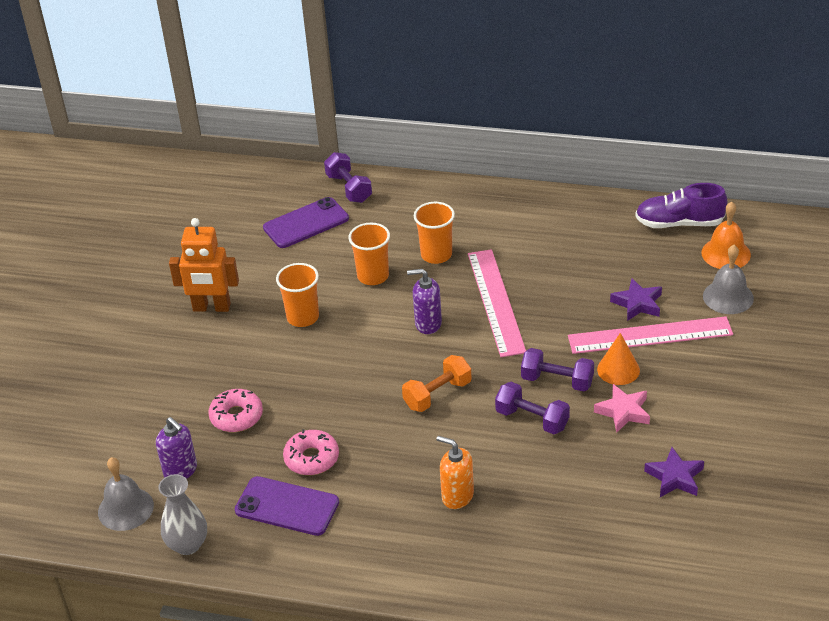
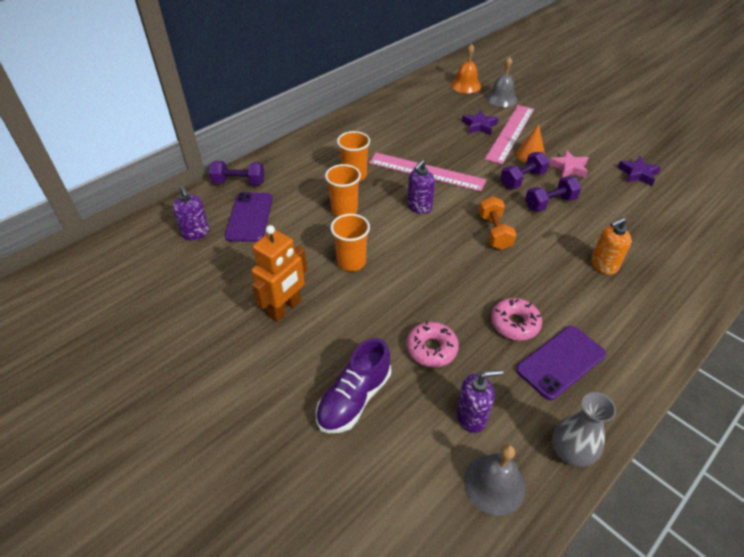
camera: 60 degrees left, 5 degrees up
purple shoe [635,183,727,228] -> purple shoe moved to [316,338,391,433]
none -> purple soap dispenser [172,186,210,241]

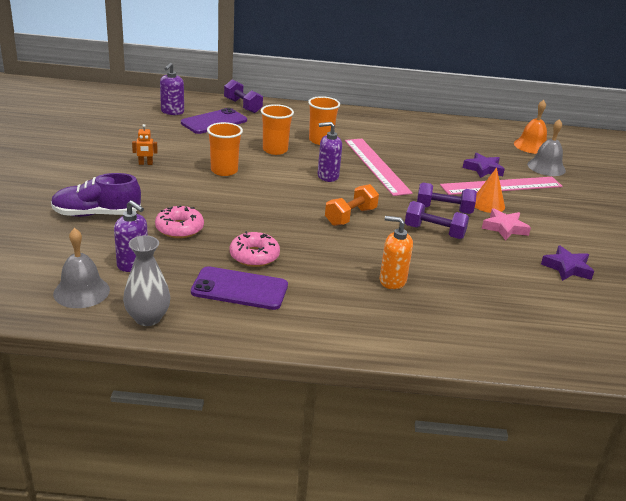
camera: 45 degrees right, 15 degrees down
orange robot [251,225,307,322] -> orange robot [132,124,158,165], size x0.45

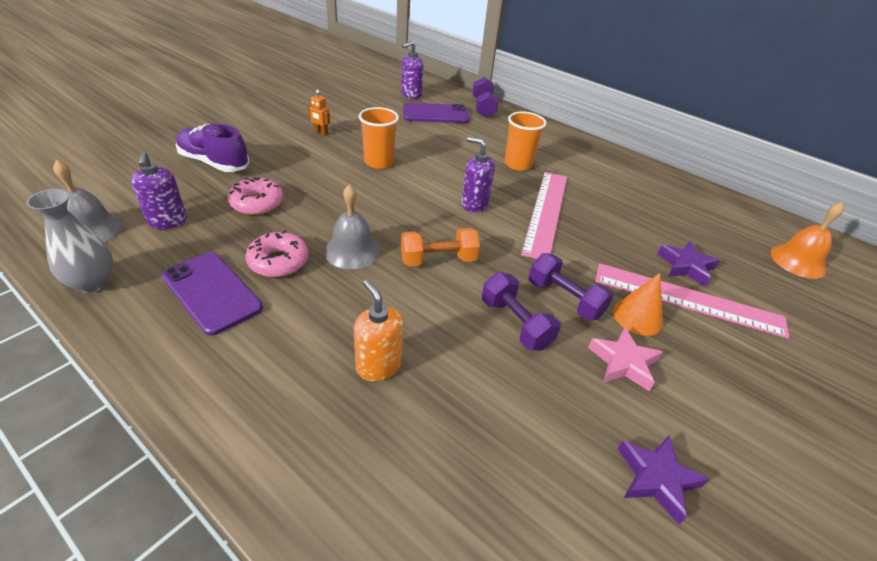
camera: 35 degrees right, 10 degrees up
orange cup [261,104,294,155] -> none
grey bell [527,119,566,176] -> grey bell moved to [324,185,381,269]

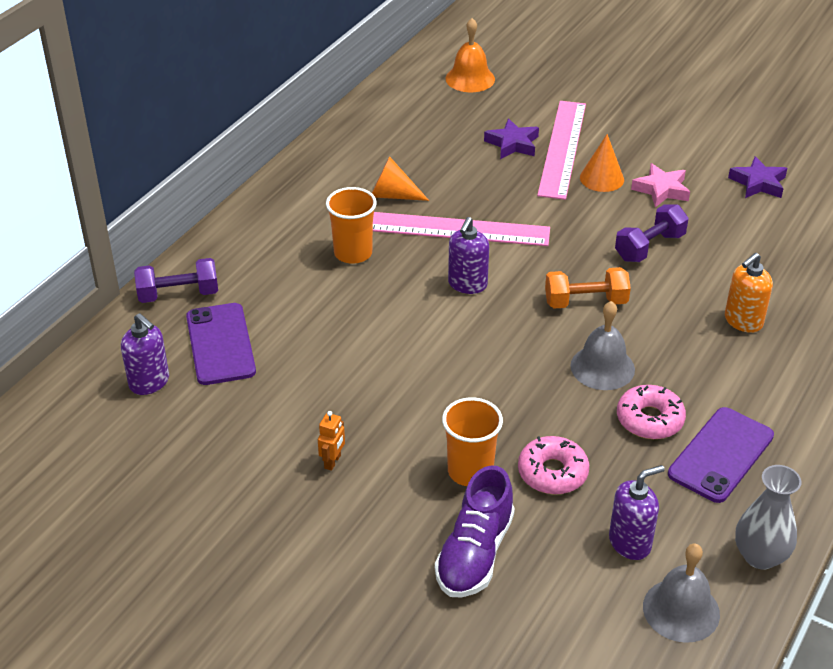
camera: 95 degrees left, 0 degrees up
orange cup [359,107,399,169] -> orange cup moved to [442,398,503,486]
orange dumbbell [401,228,480,266] -> orange dumbbell turned 75 degrees counterclockwise [545,267,631,309]
purple dumbbell [529,253,614,321] -> none
none -> orange cone [372,156,429,201]

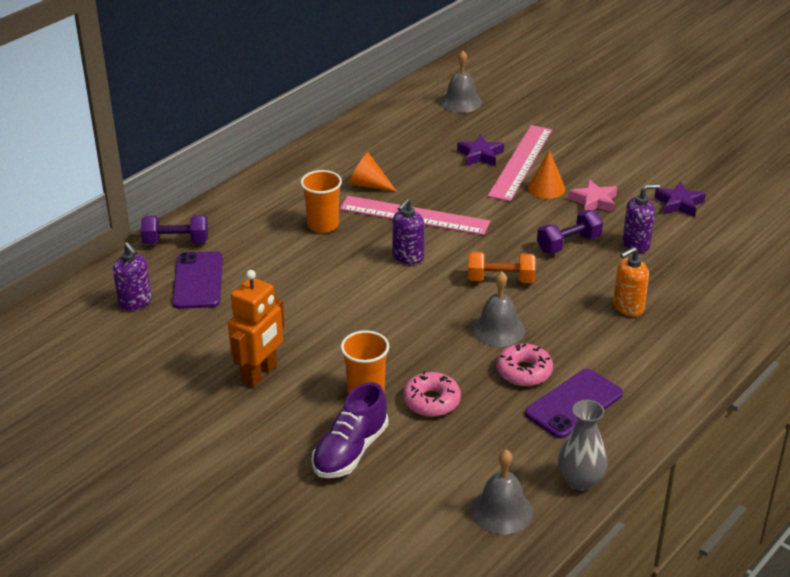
camera: 10 degrees right, 5 degrees down
orange robot [318,411,345,471] -> orange robot [228,270,285,387], size x2.23
orange bell [445,18,495,92] -> grey bell [440,51,482,113]
purple soap dispenser [609,465,665,560] -> purple soap dispenser moved to [623,184,660,253]

